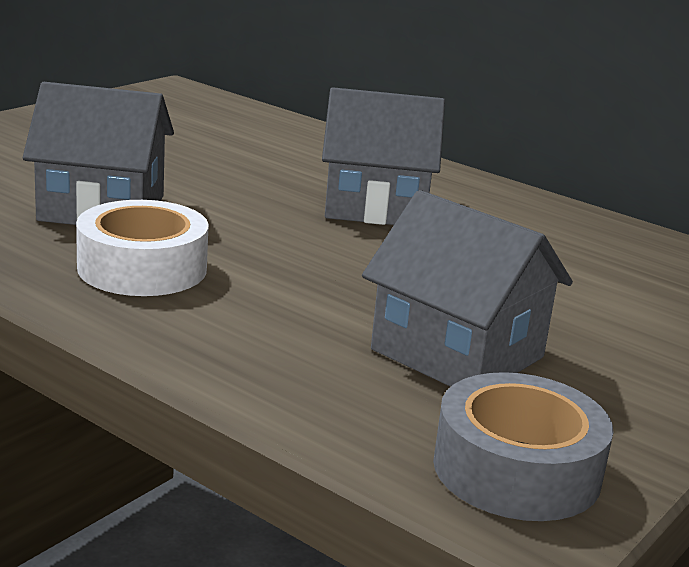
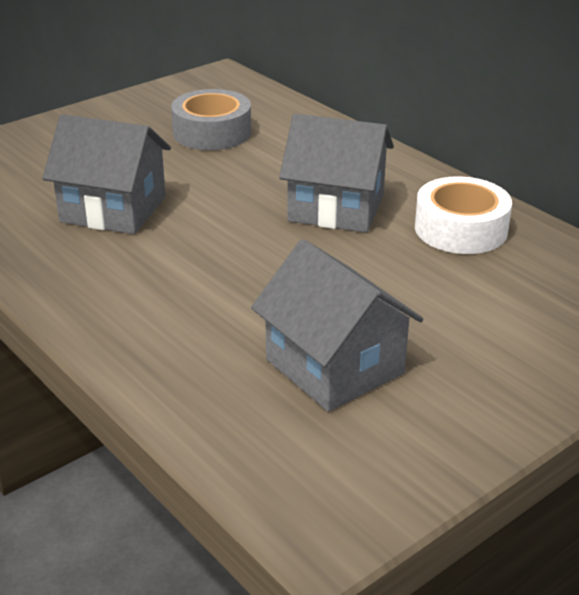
camera: 15 degrees right, 10 degrees up
white tape [76,200,209,296] -> white tape moved to [415,176,512,254]
grey tape [433,372,614,521] -> grey tape moved to [171,89,251,150]

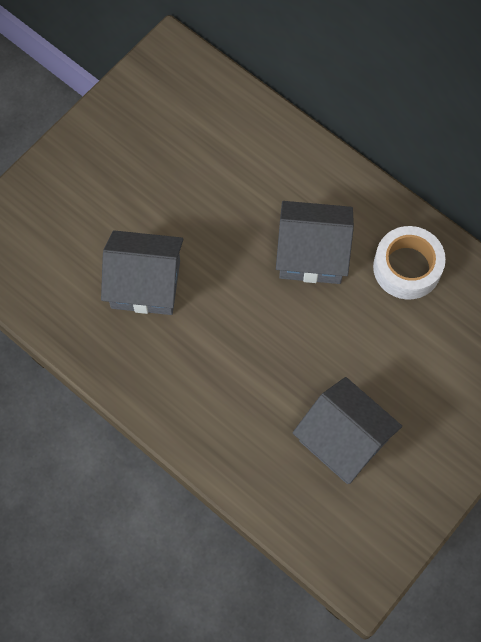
camera: 10 degrees left, 35 degrees up
grey tape [171,89,251,150] -> none

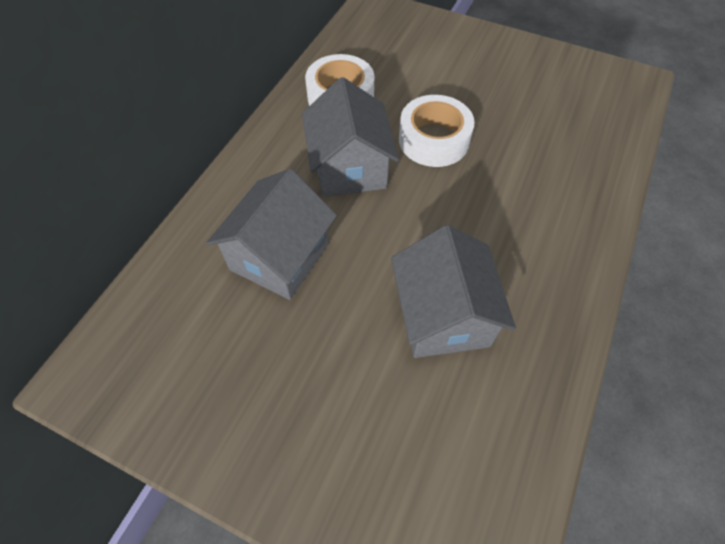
camera: 105 degrees left, 10 degrees down
grey house [293,377,402,484] -> grey house moved to [206,169,337,300]
none -> white tape [399,95,475,167]

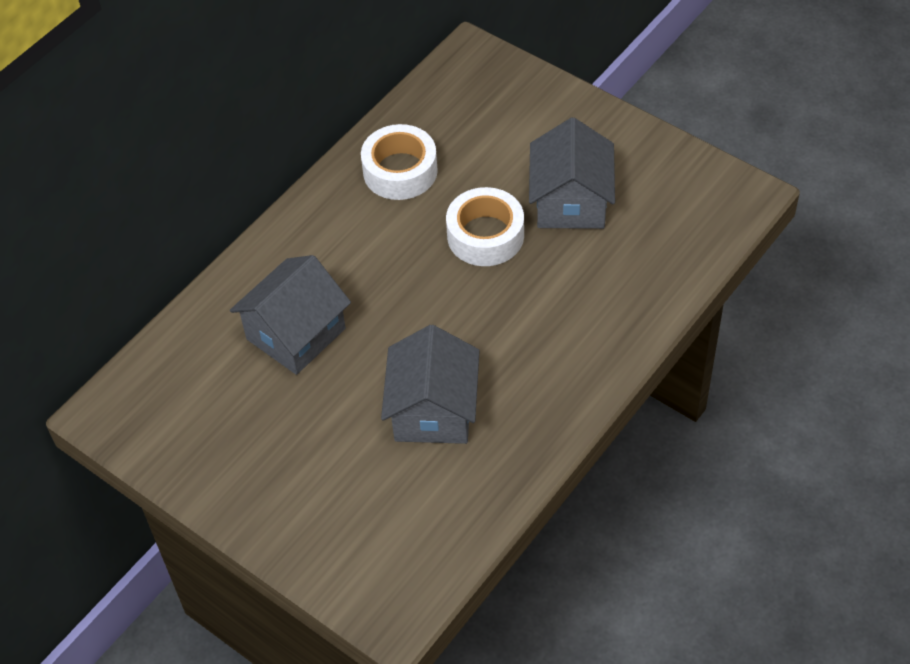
camera: 15 degrees right, 5 degrees down
grey house [302,77,399,197] -> grey house moved to [529,117,615,229]

